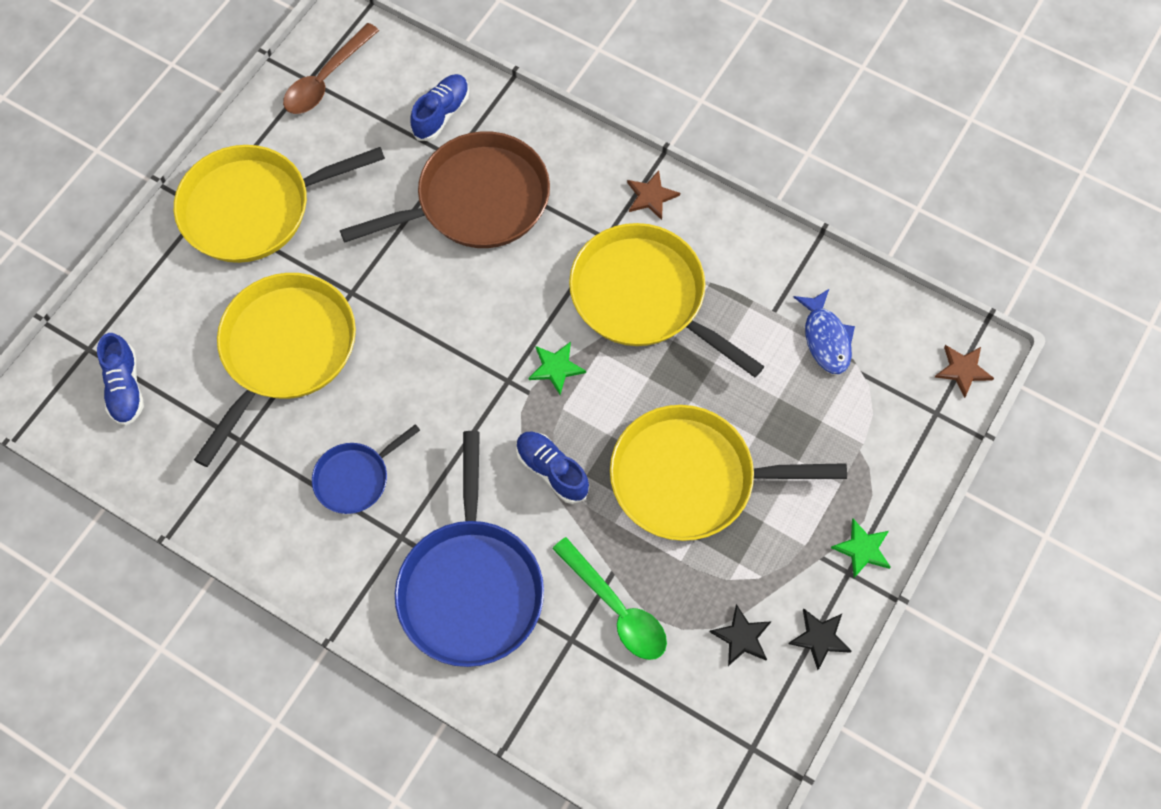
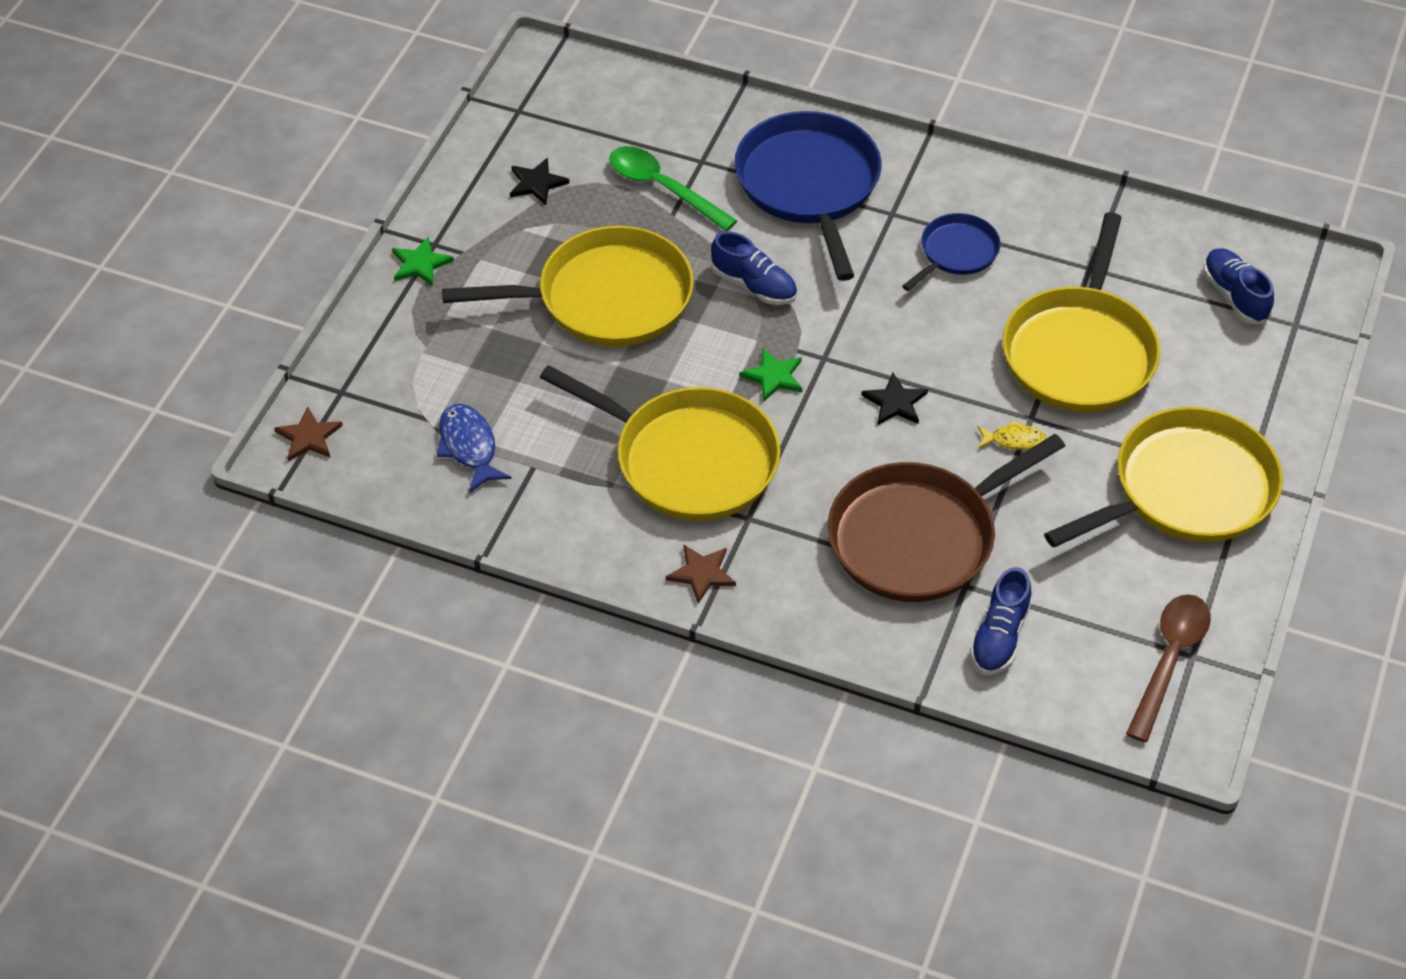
camera: 170 degrees right, 15 degrees down
black star [788,609,852,670] -> black star moved to [861,373,928,425]
none -> yellow fish [978,420,1046,450]

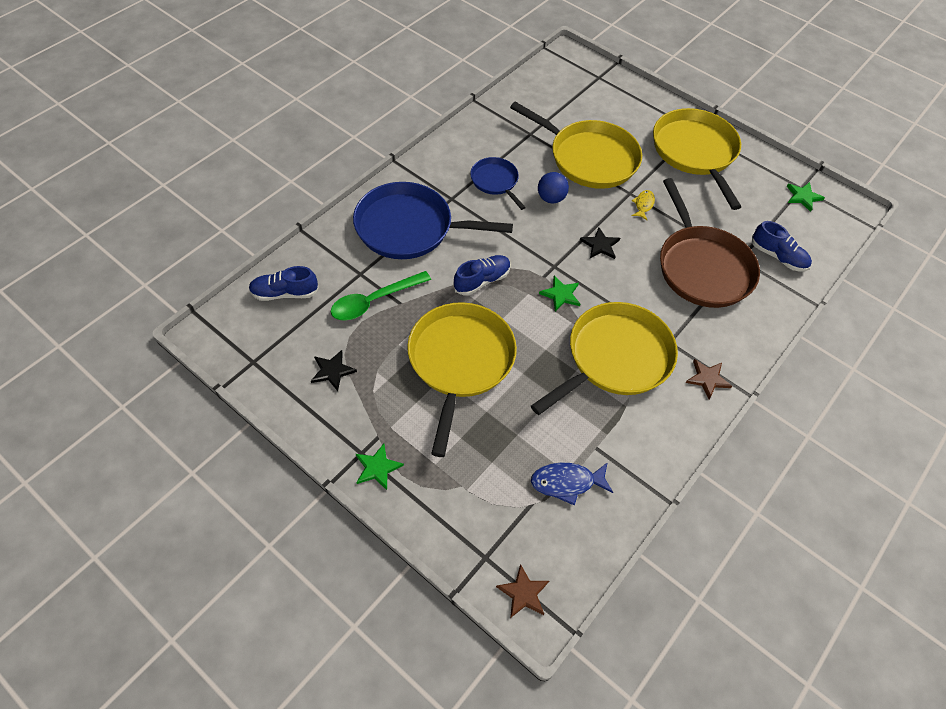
camera: 75 degrees left, 5 degrees up
brown spoon [1126,594,1211,742] -> green star [787,182,825,212]
blue shoe [1203,248,1274,324] -> blue shoe moved to [249,266,319,301]
none -> blue ball [538,172,569,204]

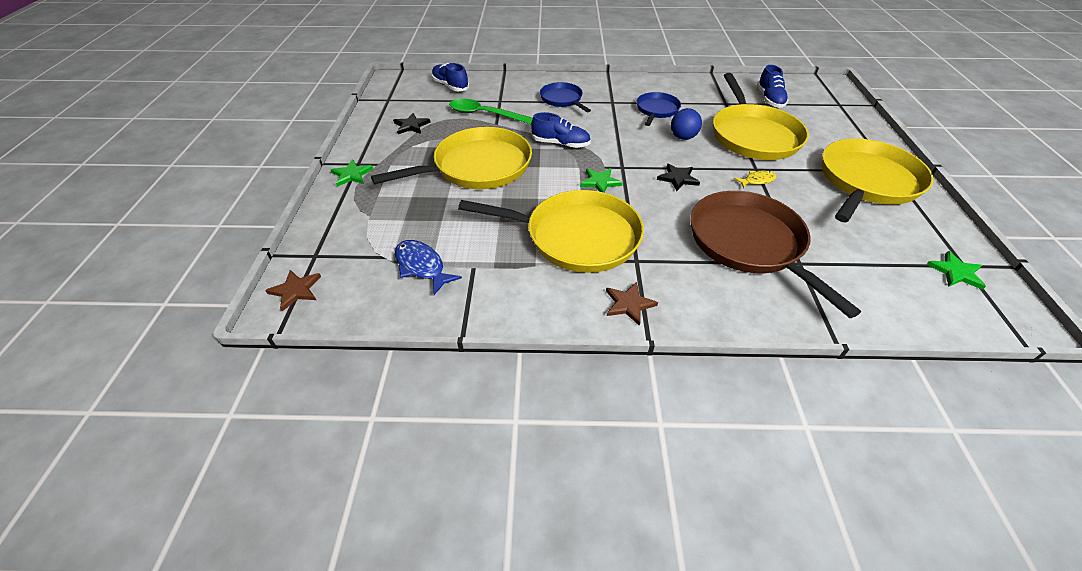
camera: 55 degrees right, 10 degrees down
blue pan [353,182,513,259] -> blue pan [540,82,591,112], size x0.53
brown pan [660,178,760,308] -> brown pan turned 120 degrees clockwise [691,191,861,318]
blue shoe [752,221,812,271] -> blue shoe moved to [757,65,789,108]

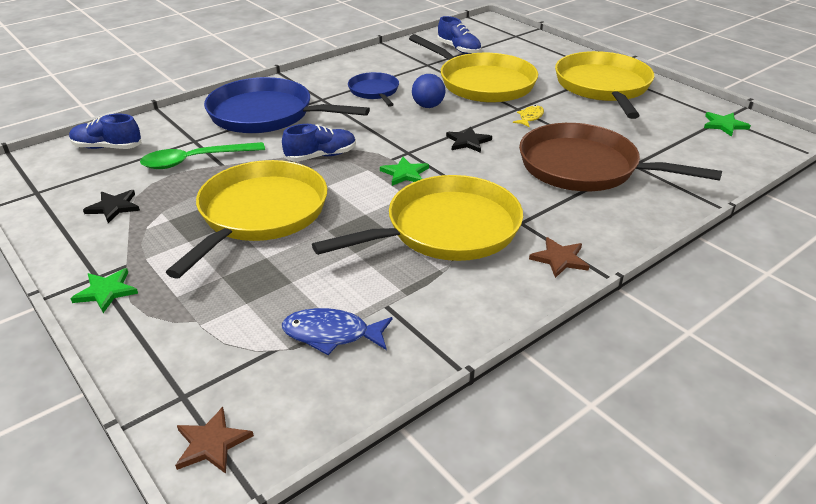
camera: 40 degrees left, 10 degrees down
blue pan [540,82,591,112] -> blue pan [204,77,370,133], size x1.90

